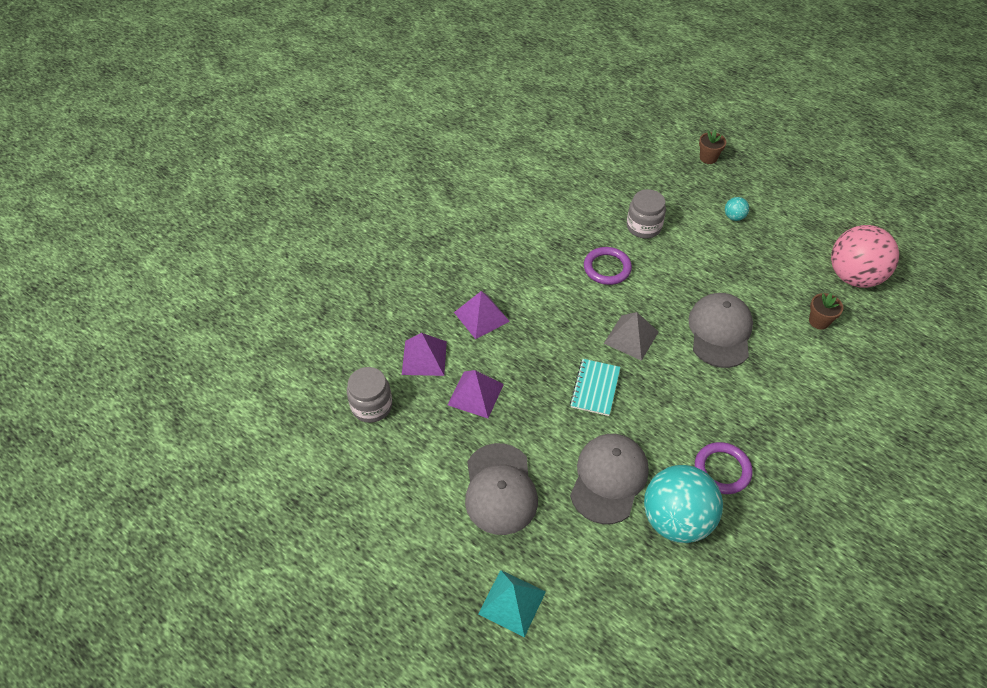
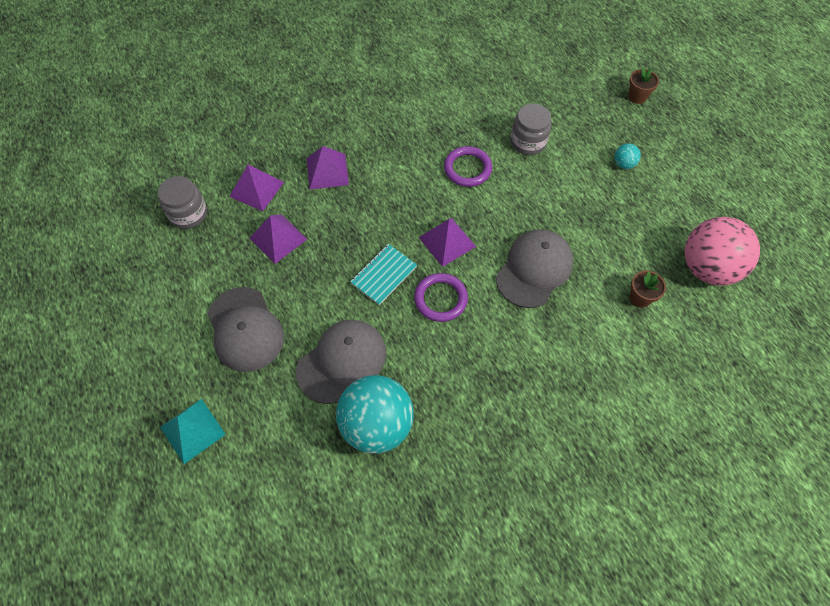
camera: 25 degrees right, 10 degrees up
grey cap [465,443,538,535] -> grey cap turned 45 degrees counterclockwise [207,287,284,372]
grey pyramid [604,312,659,361] -> purple pyramid [419,218,476,267]
purple ring [695,442,753,494] -> purple ring moved to [414,273,468,322]

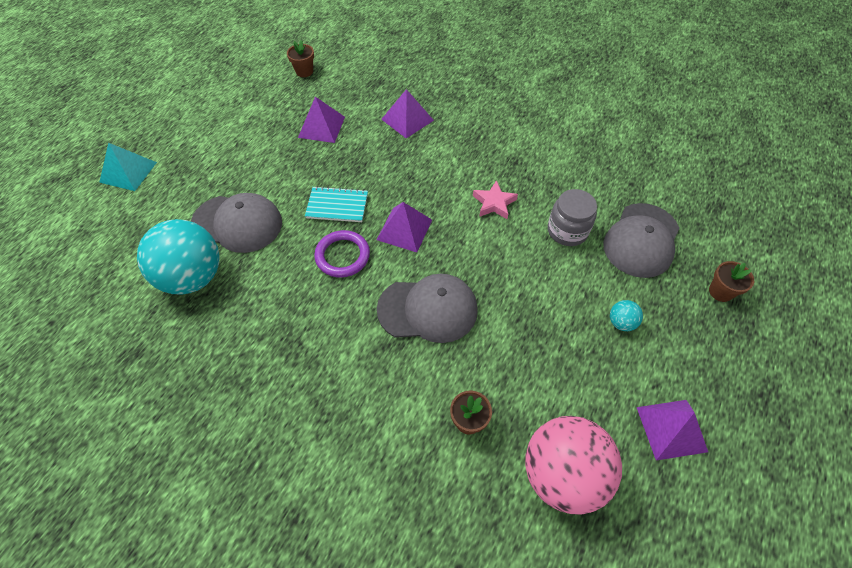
camera: 55 degrees right, 5 degrees down
grey jar [158,176,207,229] -> brown flower pot [287,40,314,77]
grey cap [207,287,284,372] -> grey cap moved to [603,203,680,278]
purple pyramid [229,165,284,211] -> purple pyramid moved to [637,400,708,461]
purple ring [444,146,492,187] -> pink star [473,180,518,219]

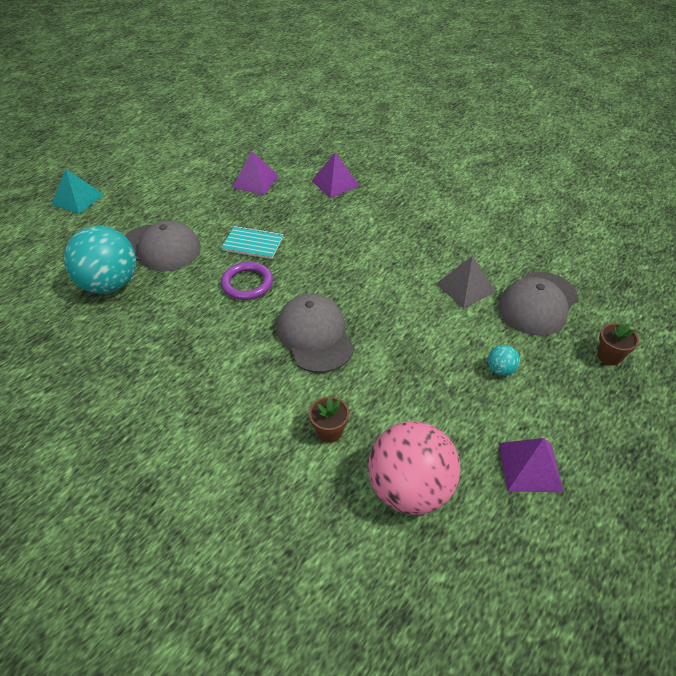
camera: 10 degrees right, 10 degrees down
brown flower pot [287,40,314,77] -> none
purple pyramid [377,202,432,252] -> none
grey cap [377,274,478,343] -> grey cap turned 120 degrees counterclockwise [276,294,354,373]
pink star [473,180,518,219] -> none
grey jar [548,189,597,246] -> grey pyramid [436,256,496,309]

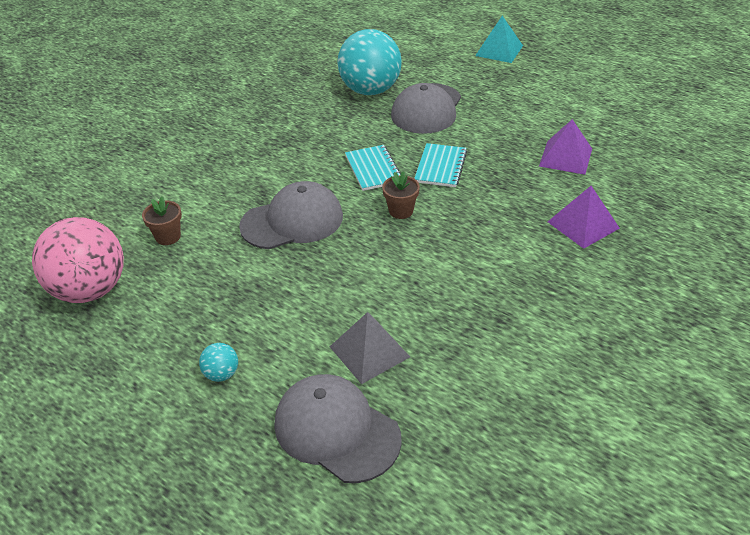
camera: 90 degrees right, 5 degrees down
purple ring [221,262,273,300] -> turquoise notebook [345,145,401,191]
purple pyramid [499,438,564,492] -> none
brown flower pot [597,323,639,365] -> brown flower pot moved to [382,171,420,219]

